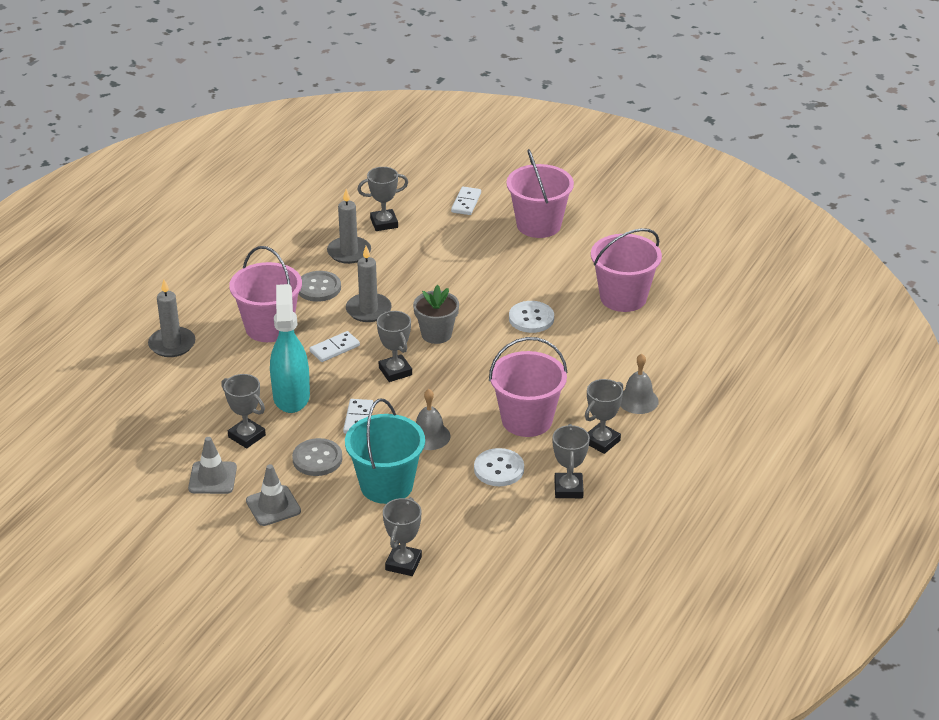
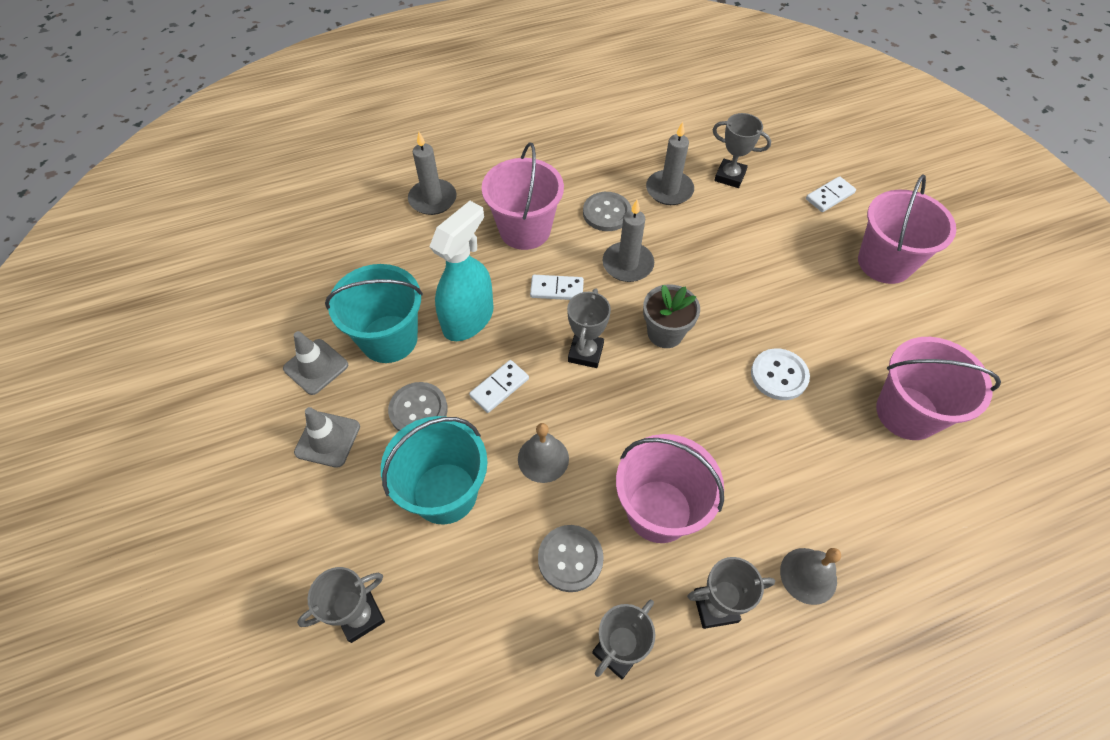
camera: 40 degrees right, 20 degrees up
grey trophy [221,374,266,448] -> turquoise bucket [325,264,423,363]
white button [474,448,524,486] -> grey button [538,525,604,592]

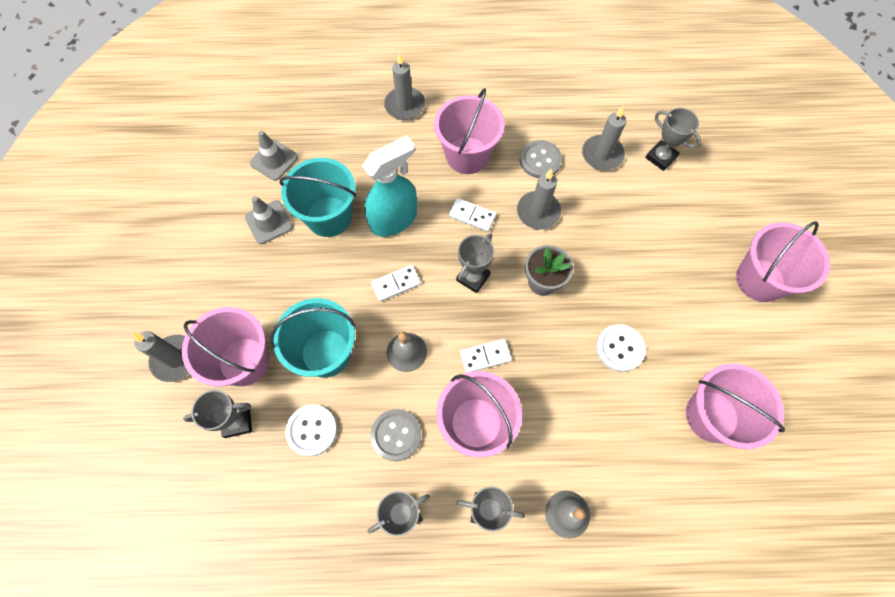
camera: 20 degrees right, 10 degrees up
grey traffic cone [294,407,360,468] -> grey traffic cone moved to [250,131,298,181]
grey button [388,382,448,431] -> none
white domino [806,176,856,212] -> white domino moved to [460,339,512,373]
none -> grey candle [133,331,189,382]
none -> pink bucket [182,307,269,387]
none -> white button [286,405,337,456]

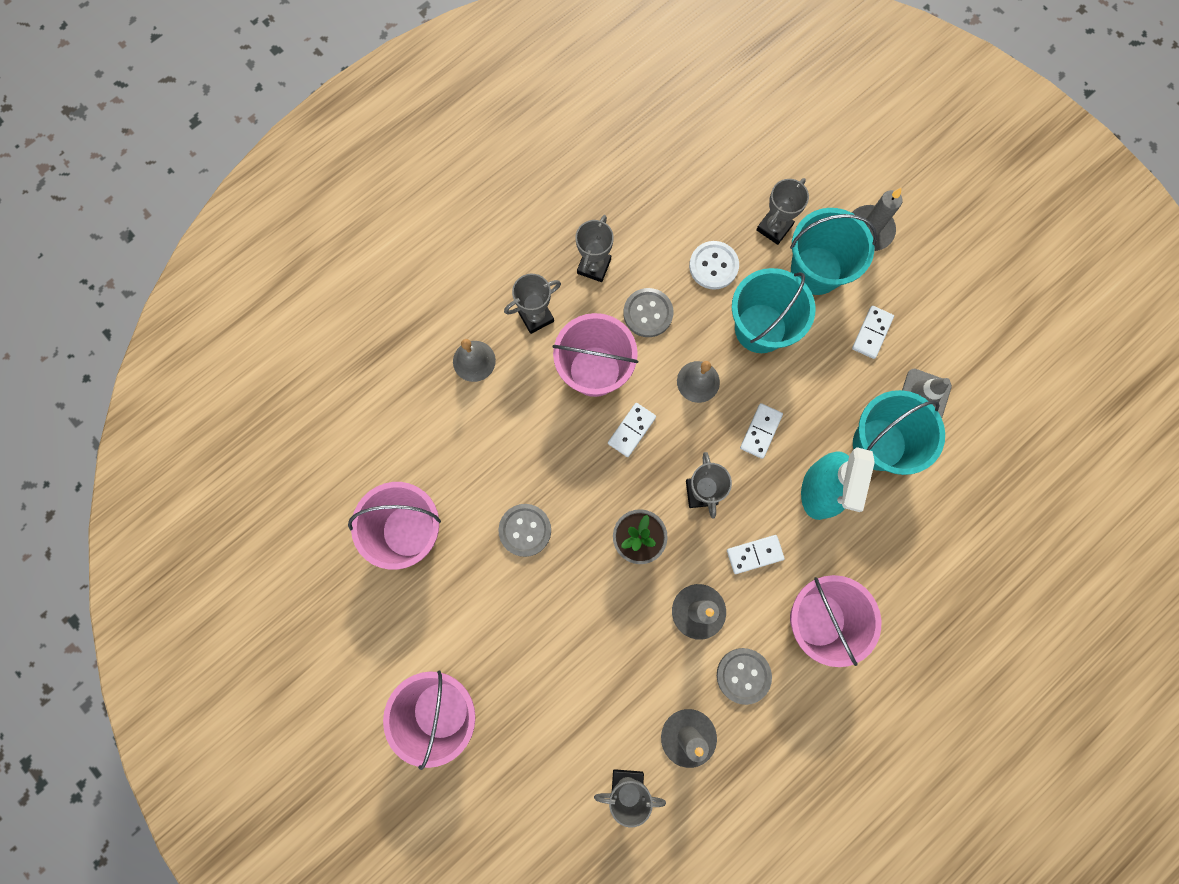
camera: 140 degrees right, 10 degrees up
pink bucket [182,307,269,387] -> turquoise bucket [790,208,877,295]
grey traffic cone [250,131,298,181] -> none
grey candle [384,52,425,120] -> none
white button [596,324,646,372] -> grey button [498,504,551,557]
none -> white domino [852,306,894,359]

